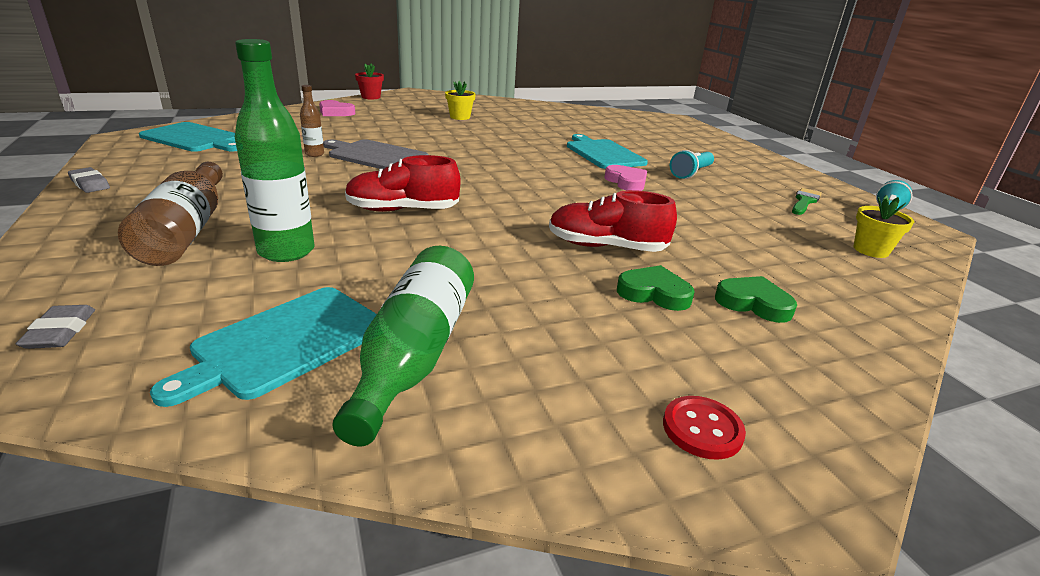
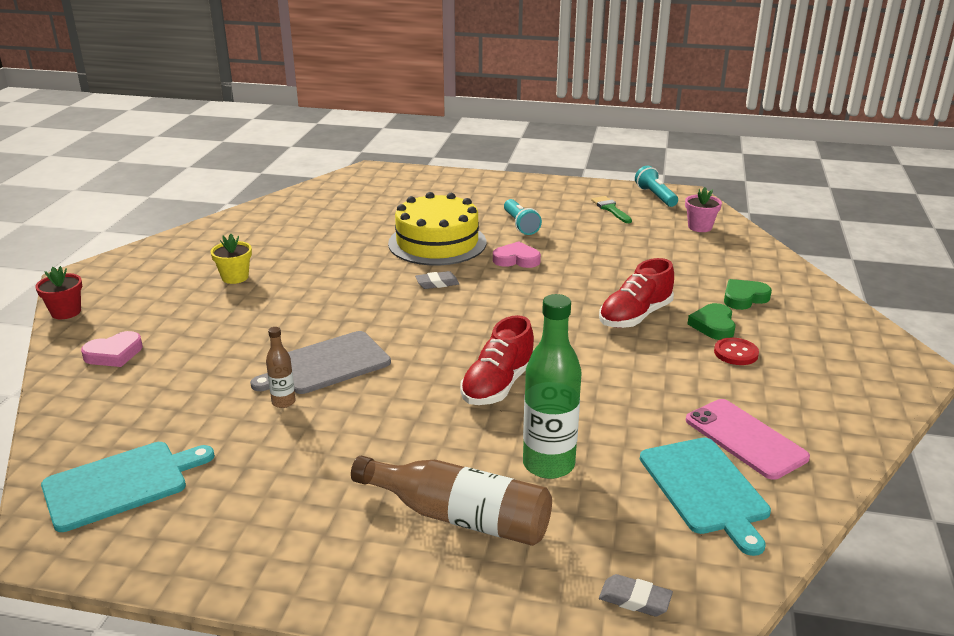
camera: 55 degrees left, 0 degrees up
grey eraser [68,167,110,193] -> grey eraser moved to [415,271,459,289]
green bottle [332,246,474,447] -> pink phone [686,399,810,480]
turquoise cutting board [567,134,648,169] -> yellow cake [388,192,486,265]
green heart [617,265,695,311] -> green heart turned 45 degrees counterclockwise [688,303,736,340]
red button [663,396,746,460] -> red button moved to [714,338,759,365]
yellow flower pot [854,195,914,258] -> pink flower pot [685,187,722,232]

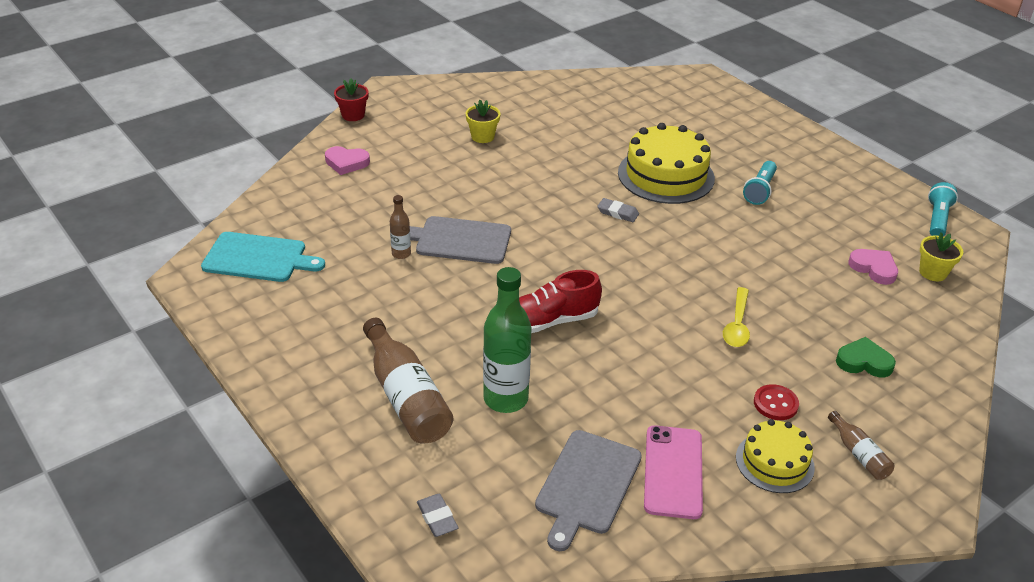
camera: 40 degrees right, 10 degrees up
pink heart [493,241,541,268] -> pink heart moved to [848,249,898,285]
green brush [591,196,632,223] -> none
red shoe [599,258,674,328] -> yellow spoon [723,287,750,347]
turquoise cutting board [640,438,771,556] -> grey cutting board [535,430,642,551]
pink flower pot [685,187,722,232] -> yellow flower pot [919,232,963,281]
green heart [688,303,736,340] -> none
none -> yellow cake [736,419,815,493]
none -> brown bottle [828,411,894,480]

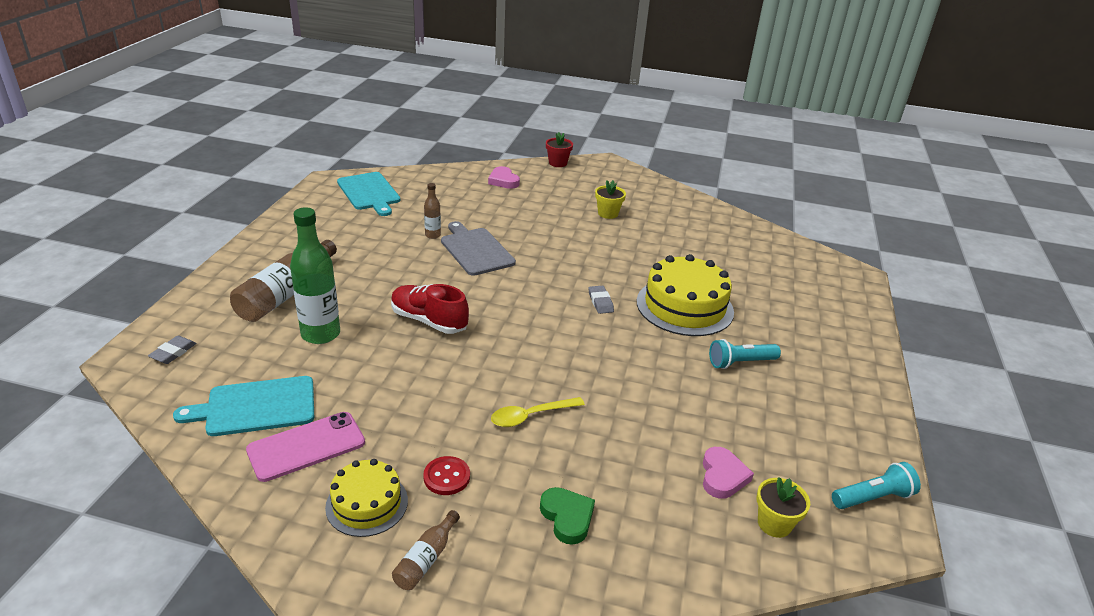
camera: 50 degrees right, 5 degrees down
grey cutting board [535,430,642,551] -> turquoise cutting board [173,376,314,436]

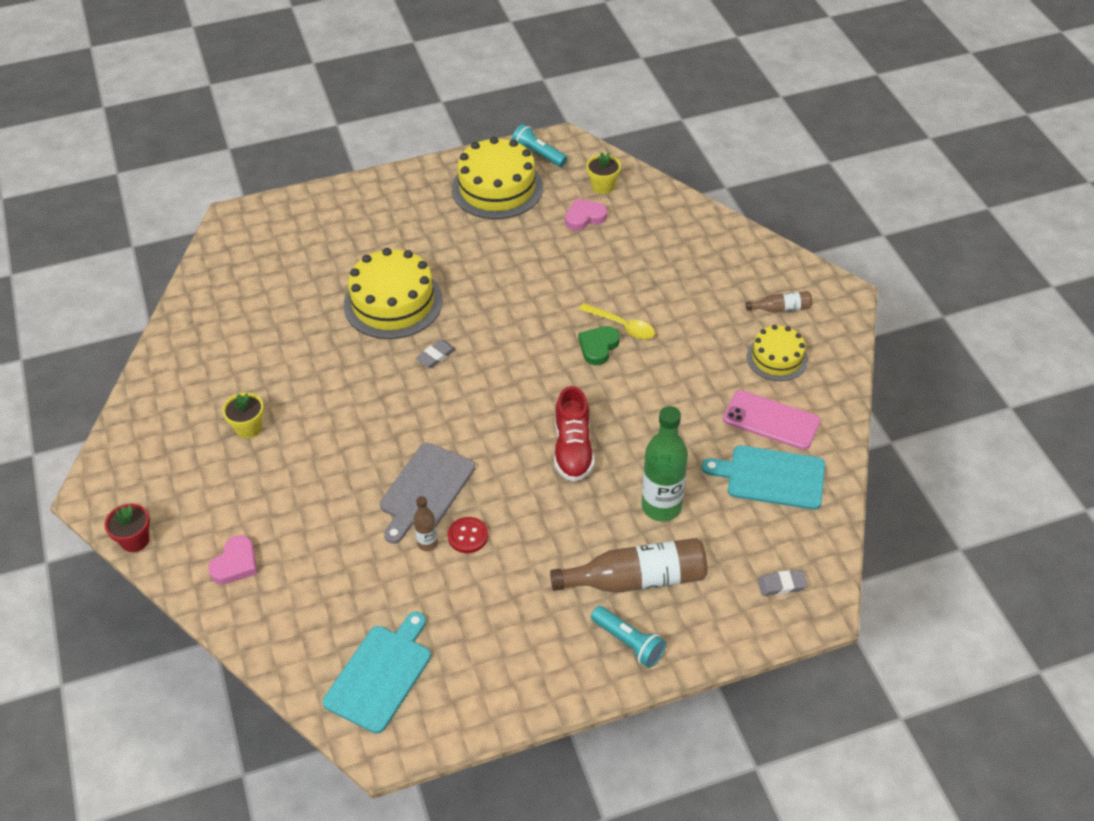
camera: 120 degrees left, 15 degrees up
turquoise cutting board [173,376,314,436] -> turquoise cutting board turned 150 degrees clockwise [702,445,825,510]
red button [423,456,470,495] -> red button moved to [448,517,488,553]
green heart [540,487,595,545] -> green heart moved to [579,326,620,365]
turquoise flashlight [709,339,781,369] -> turquoise flashlight moved to [591,606,666,668]
none -> yellow cake [452,137,543,219]

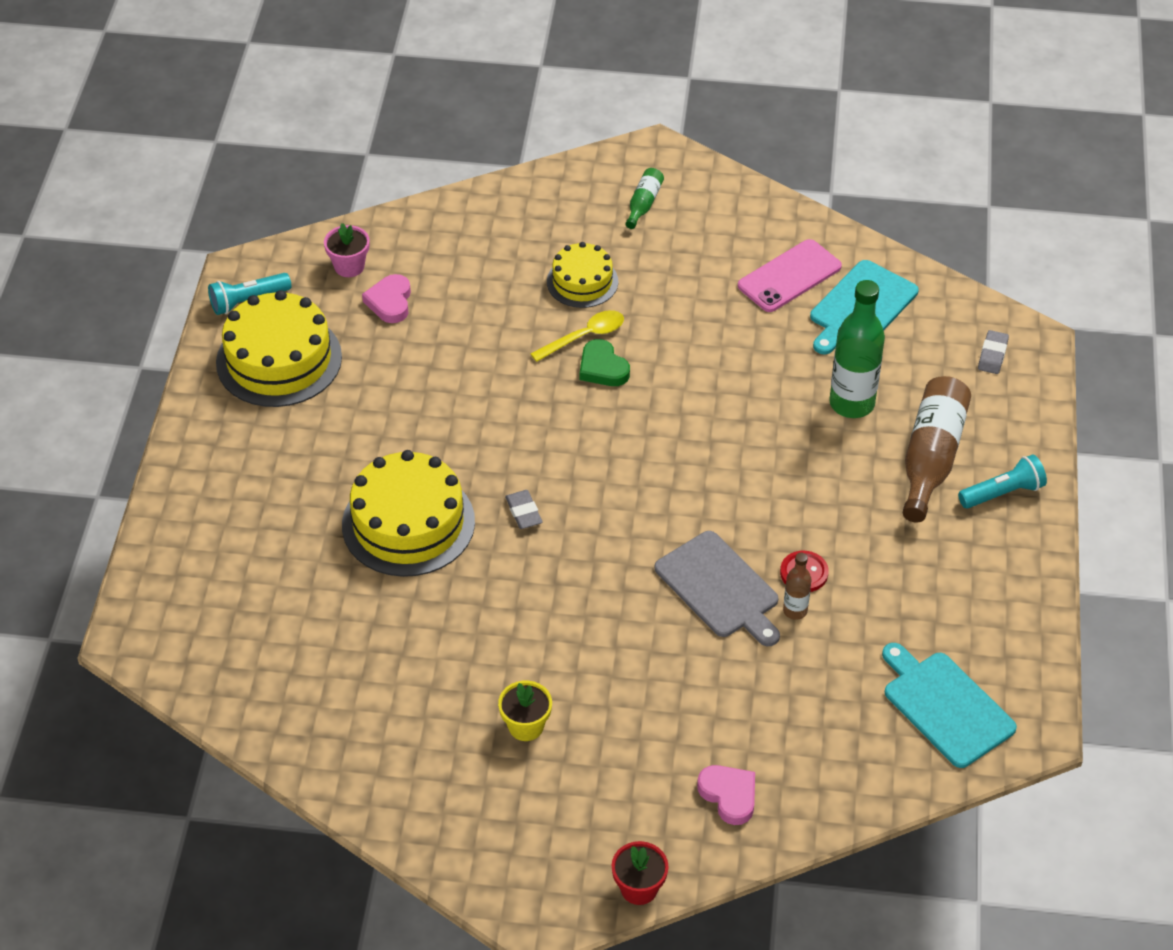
camera: 65 degrees left, 0 degrees up
red shoe [554,386,595,482] -> none
yellow flower pot [586,152,621,194] -> pink flower pot [324,223,370,277]
brown bottle [746,291,812,313] -> green bottle [626,168,664,229]
yellow cake [747,325,808,381] -> yellow cake moved to [547,242,618,308]

